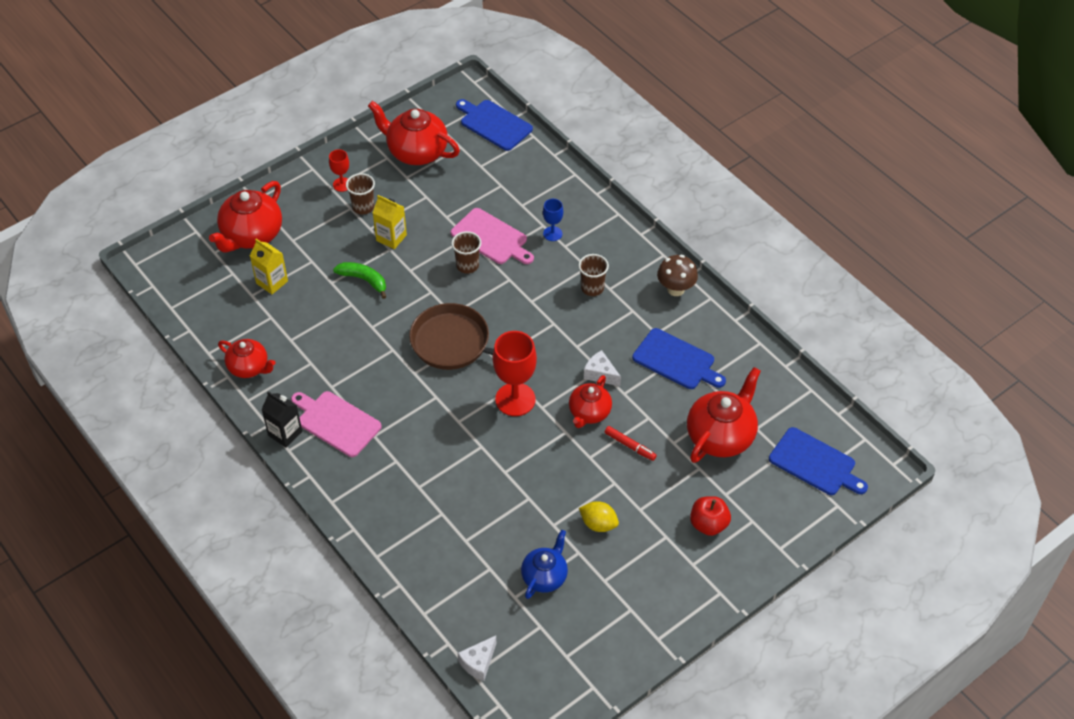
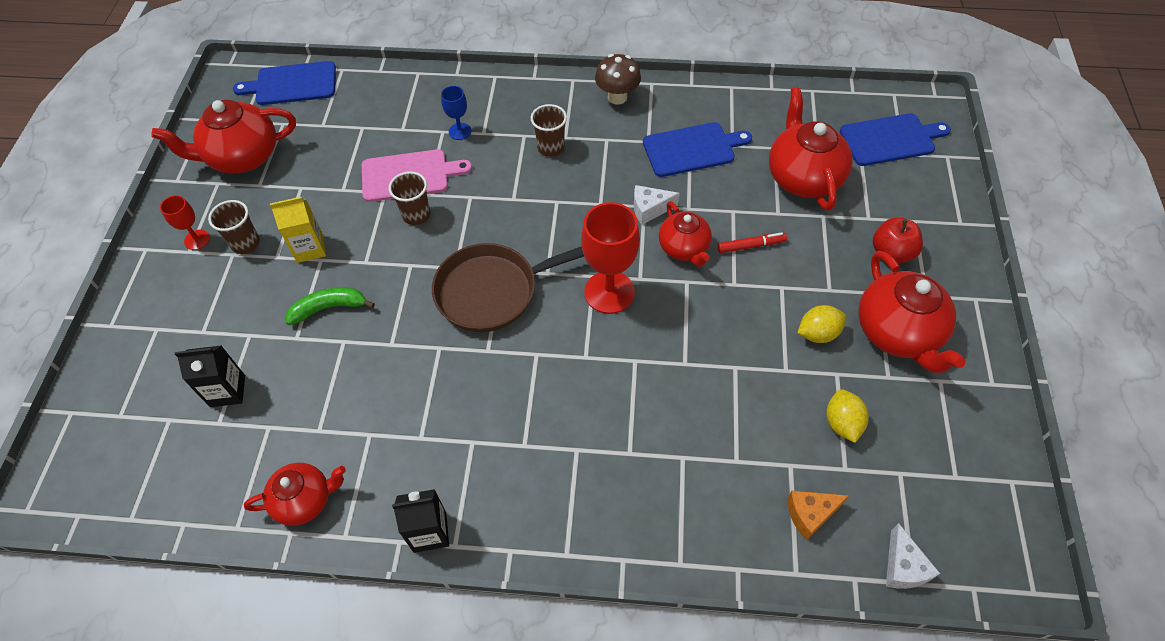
camera: 45 degrees left, 5 degrees up
red teapot [209,181,282,252] -> red teapot moved to [858,251,966,374]
yellow carton [250,239,288,294] -> black carton [175,345,245,407]
pink cutting board [291,391,382,457] -> none
blue teapot [521,530,568,599] -> yellow lemon [826,390,869,443]
none -> orange cheese [787,491,849,540]

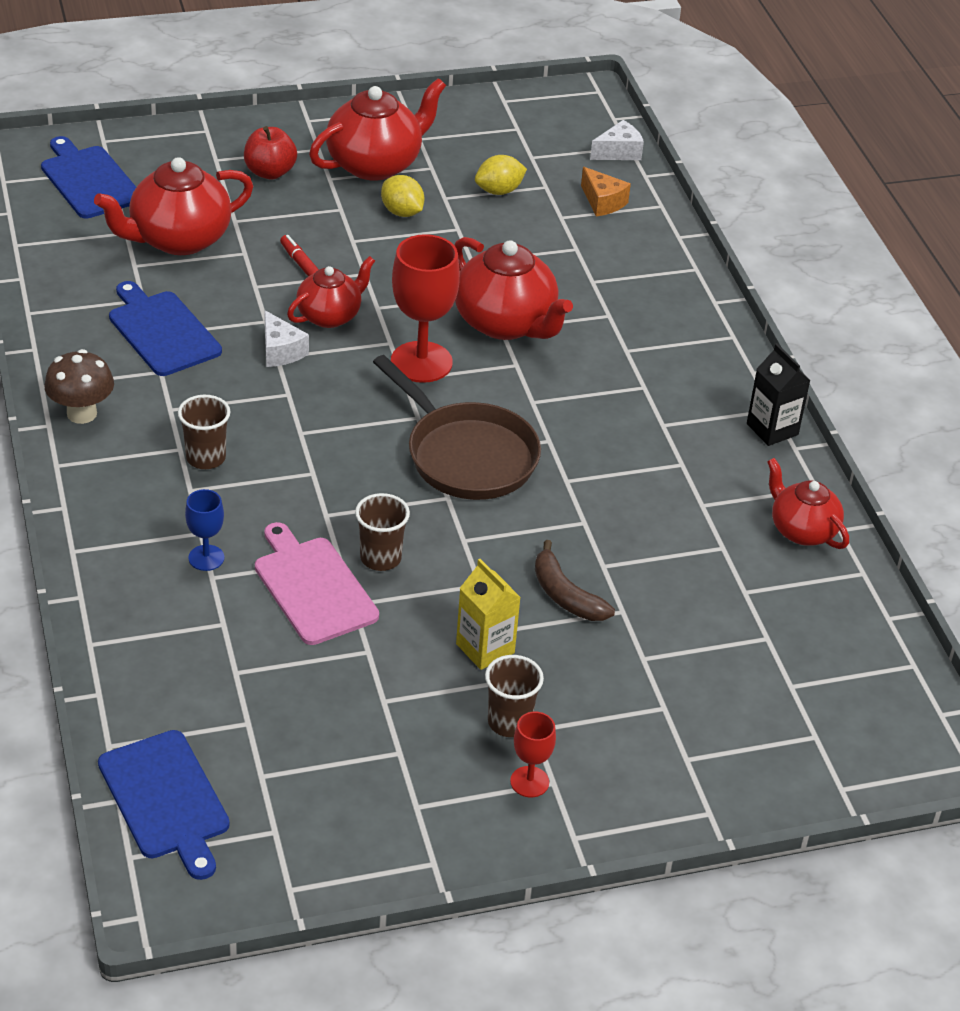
camera: 115 degrees left, 15 degrees down
red teapot [151,100,296,173] -> red teapot moved to [454,237,573,340]
black carton [175,345,245,407] -> none
green banana [285,287,375,325] -> brown banana [535,540,615,621]

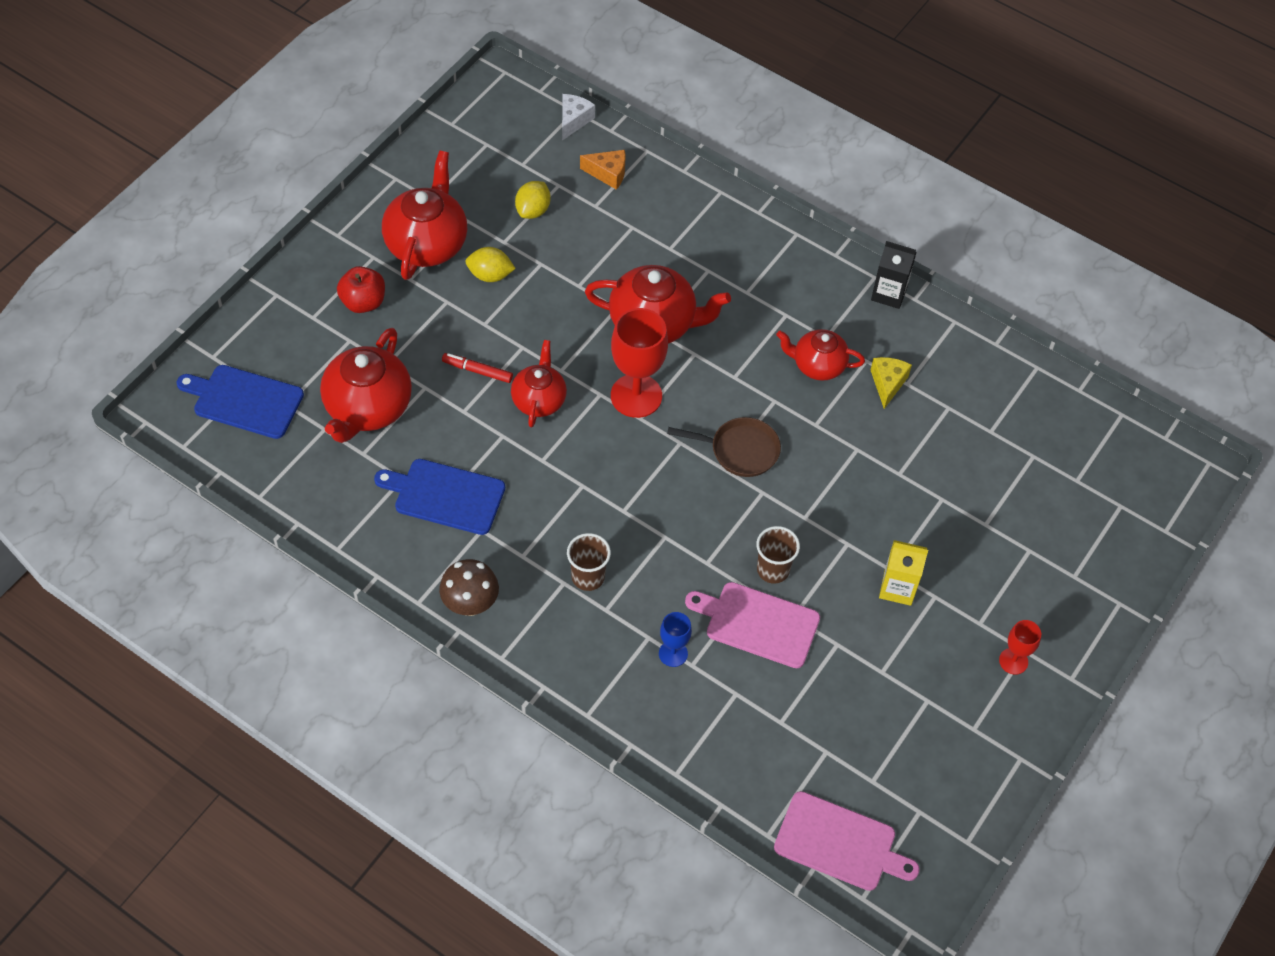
camera: 40 degrees left, 15 degrees up
blue cutting board [98,730,230,880] -> pink cutting board [774,791,920,891]
white cheese [264,310,309,367] -> none
brown pan [373,355,541,500] -> brown pan [667,417,781,477], size x0.64
brown cup [485,655,544,737] -> none
brown banana [535,540,615,621] -> none
red teapot [767,458,849,549] -> red teapot moved to [776,329,865,381]
none -> yellow cheese [871,357,912,409]

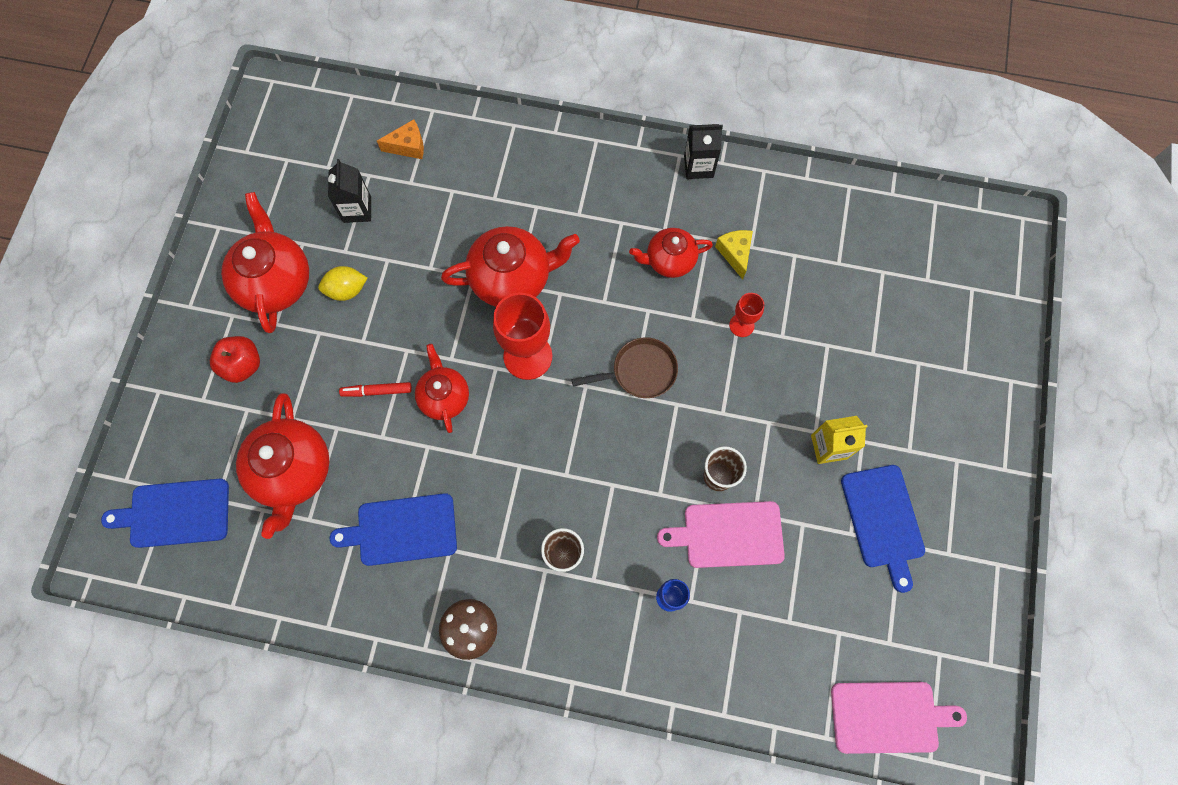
camera: 20 degrees left, 15 degrees up
yellow lemon [515,181,551,219] -> black carton [328,159,371,223]
white cheese [562,94,595,140] -> none
red goblet [999,620,1041,675] -> red goblet moved to [729,293,764,337]
none -> blue cutting board [841,465,925,593]

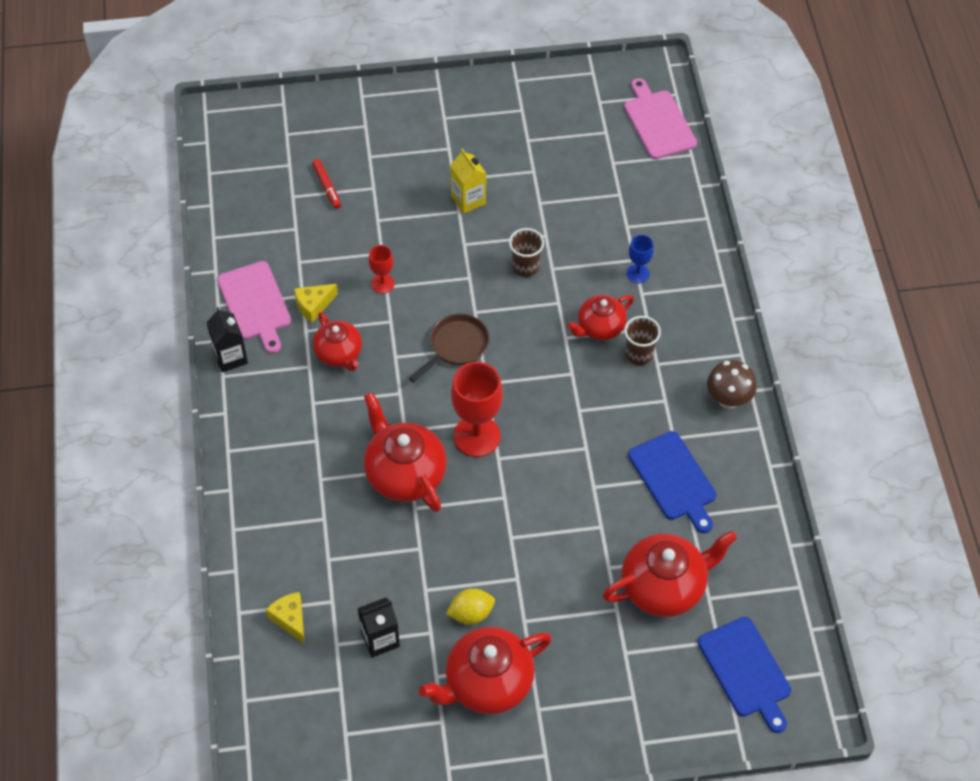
camera: 110 degrees left, 15 degrees down
red apple [210,336,260,383] -> none
yellow lemon [318,266,367,301] -> yellow lemon turned 75 degrees counterclockwise [446,588,495,625]
red marker [339,382,412,397] -> red marker moved to [312,159,341,209]
orange cheese [377,119,424,159] -> yellow cheese [266,592,305,644]
red teapot [415,344,469,433] -> red teapot moved to [567,295,634,340]
brown pan [572,337,678,398] -> brown pan turned 75 degrees clockwise [409,314,489,382]
pink cutting board [657,501,785,568] -> pink cutting board moved to [217,261,291,353]
blue cutting board [841,465,925,593] -> none

